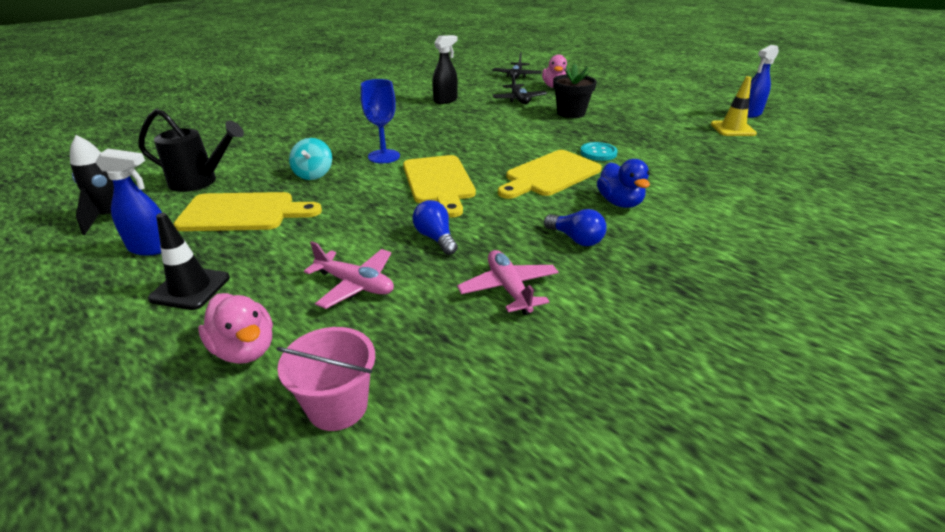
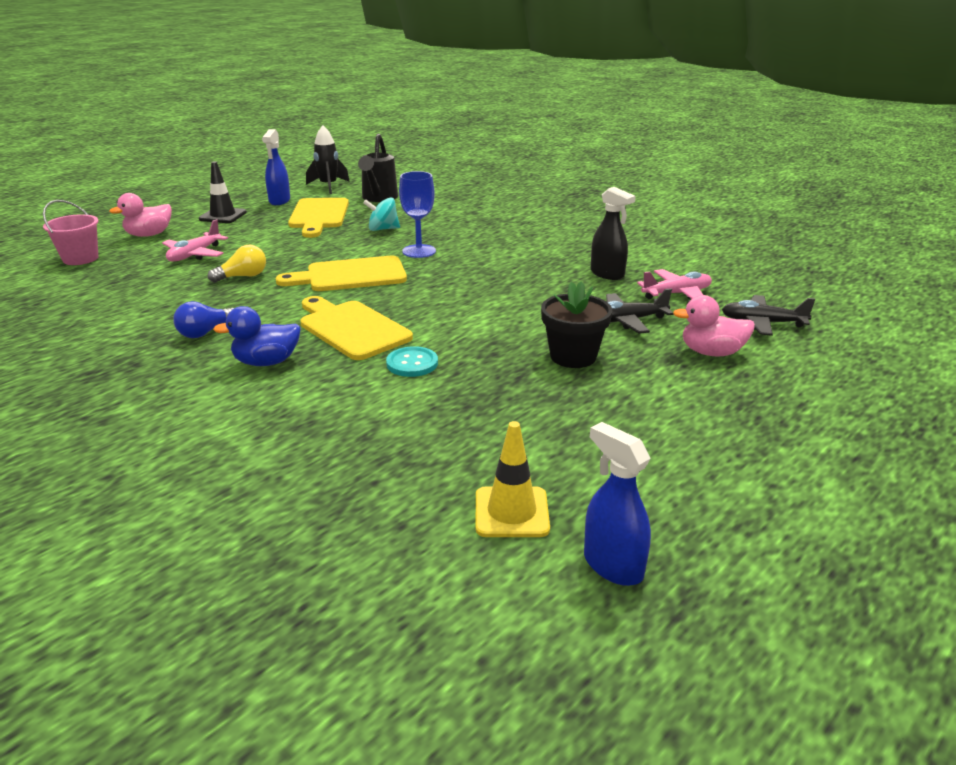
camera: 90 degrees right, 5 degrees down
blue light bulb [412,200,458,255] -> yellow light bulb [208,245,266,282]
pink plane [457,250,559,315] -> pink plane moved to [637,269,712,299]

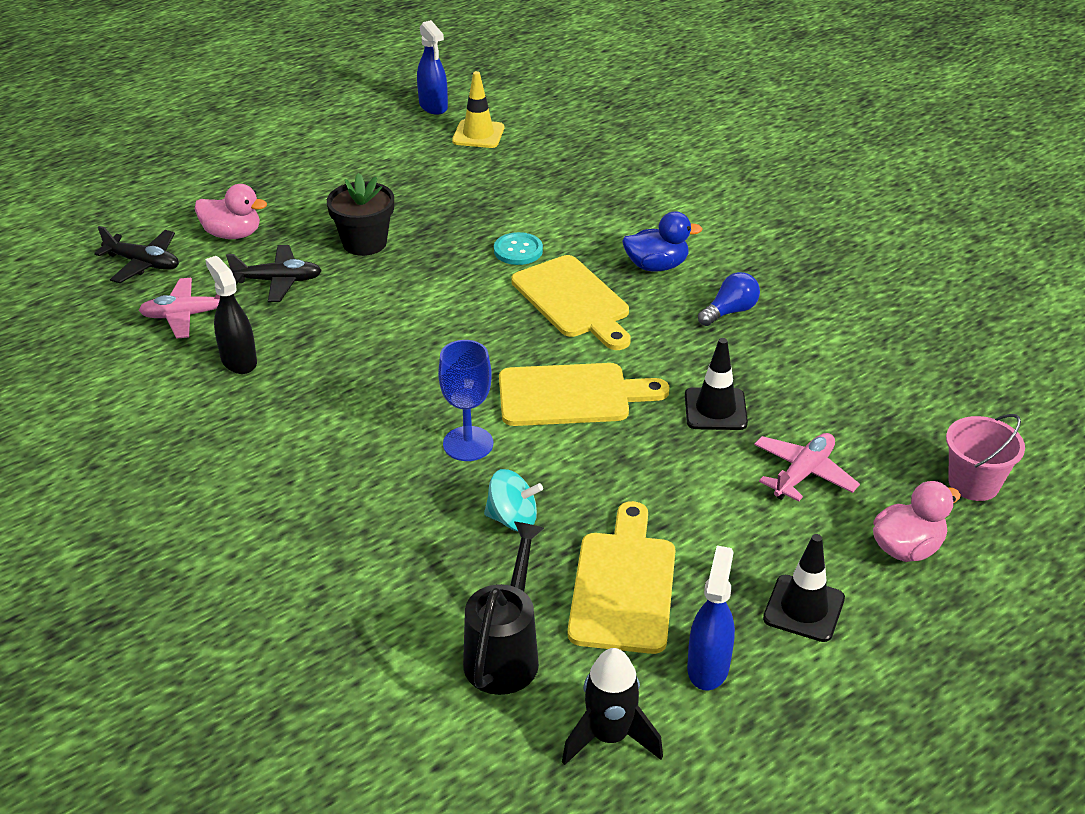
camera: 170 degrees left, 10 degrees up
yellow light bulb [208,245,266,282] -> black traffic cone [685,338,748,430]

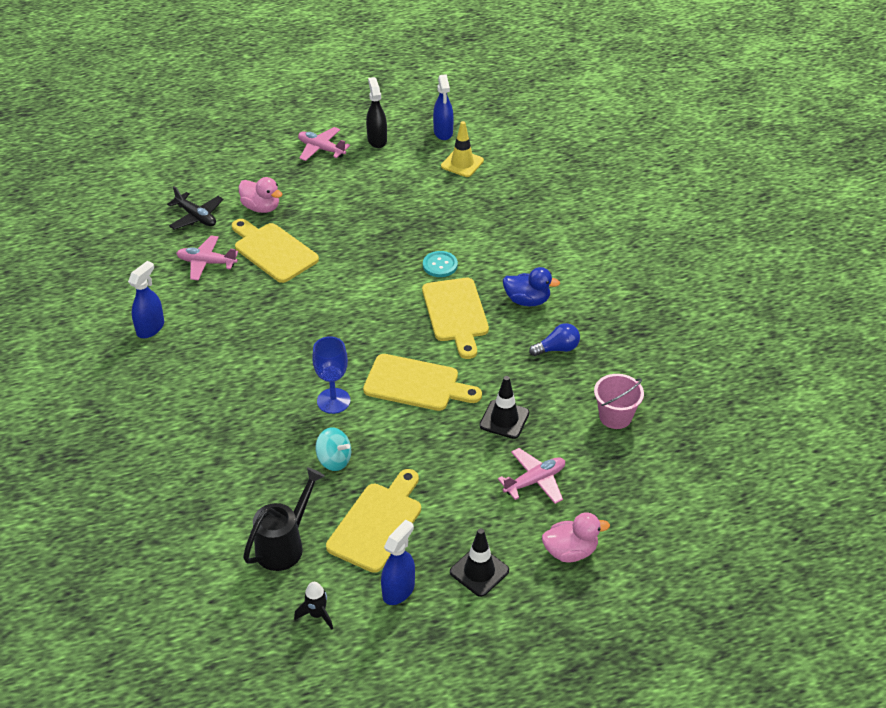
camera: 20 degrees right, 5 degrees up
black spray bottle [205,256,257,374] -> black spray bottle moved to [366,77,387,148]
black plane [226,245,322,302] -> yellow cutting board [232,219,319,283]
black flower pot [327,173,394,256] -> none
black rocket [562,648,663,765] -> black rocket [294,582,333,630], size x0.66
pink bucket [946,414,1025,501] -> pink bucket moved to [594,374,644,429]
none -> blue spray bottle [128,261,164,338]
none -> pink plane [298,127,350,161]

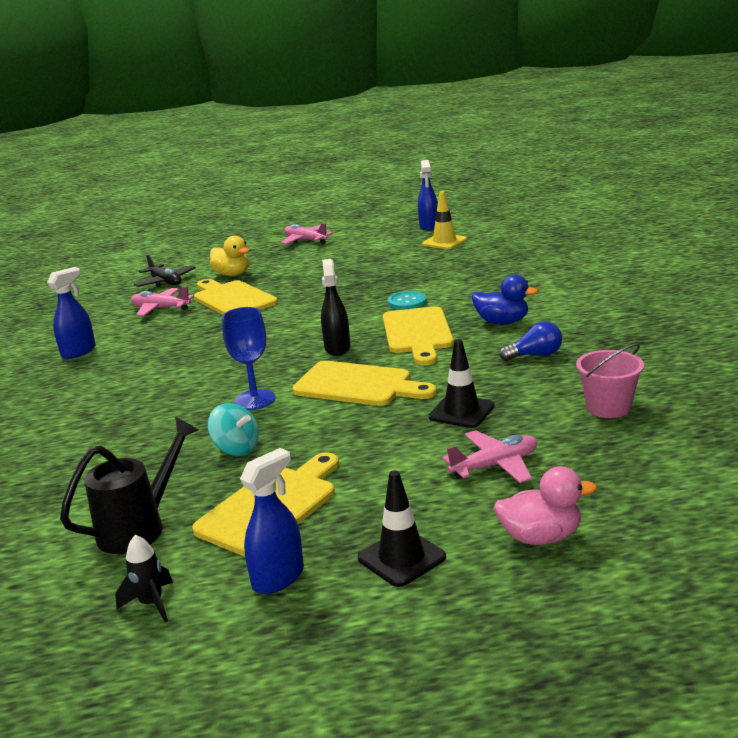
camera: 10 degrees right, 20 degrees down
pink duck [238,177,283,213] -> yellow duck [210,236,250,276]
black spray bottle [366,77,387,148] -> black spray bottle moved to [321,259,350,356]

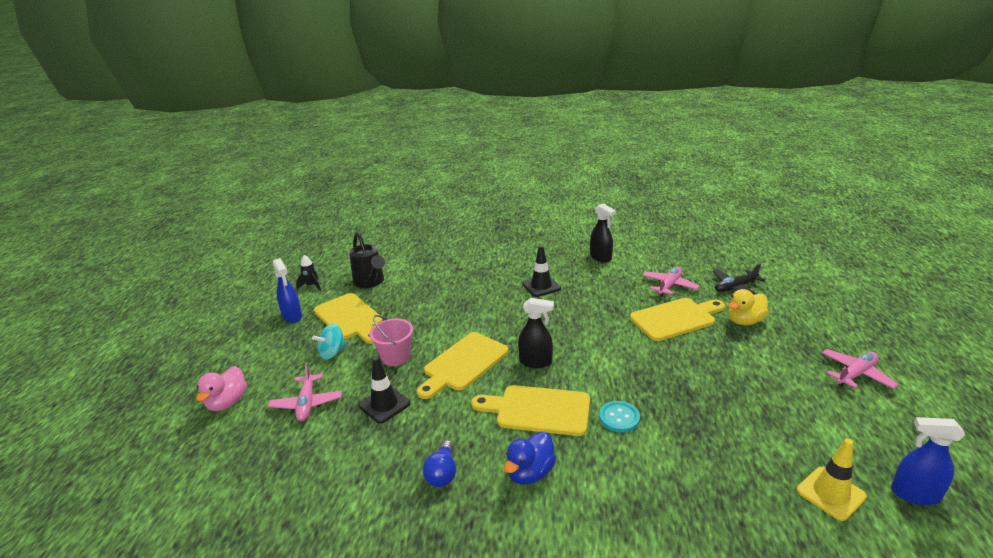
camera: 105 degrees right, 5 degrees up
blue spray bottle [47,267,96,359] -> black spray bottle [590,204,616,263]
turquoise spinning top [208,403,259,456] -> turquoise spinning top moved to [312,324,347,360]
blue goblet [222,307,275,410] -> none
black traffic cone [358,470,446,587] -> black traffic cone moved to [522,245,561,297]
pink bucket [576,343,644,418] -> pink bucket moved to [369,315,413,366]

